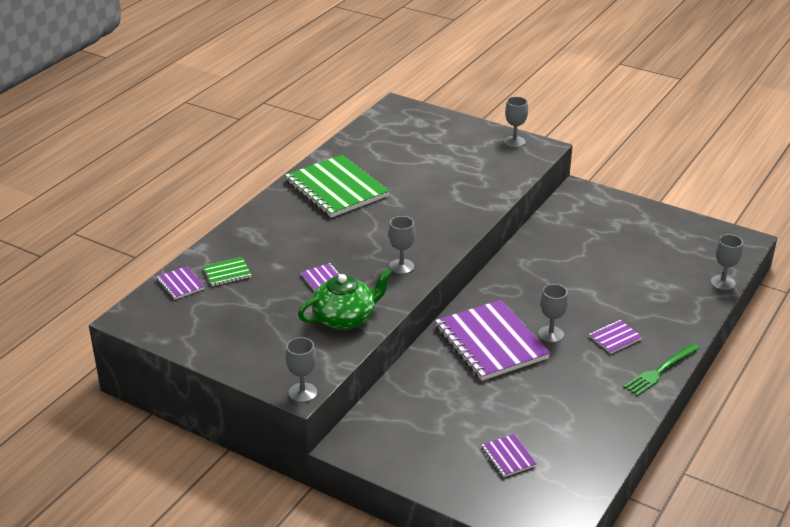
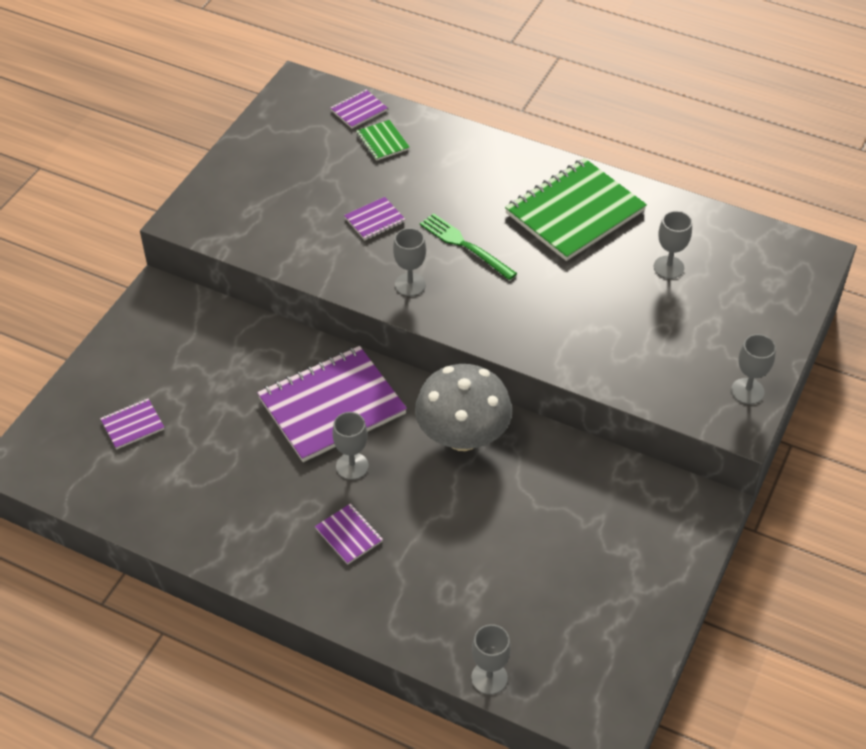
camera: 85 degrees right, 15 degrees up
grey goblet [286,337,317,403] -> grey goblet moved to [653,211,692,279]
green teapot [298,268,393,330] -> none
green fork [624,343,700,396] -> green fork moved to [420,213,517,280]
none -> grey mushroom [415,364,512,451]

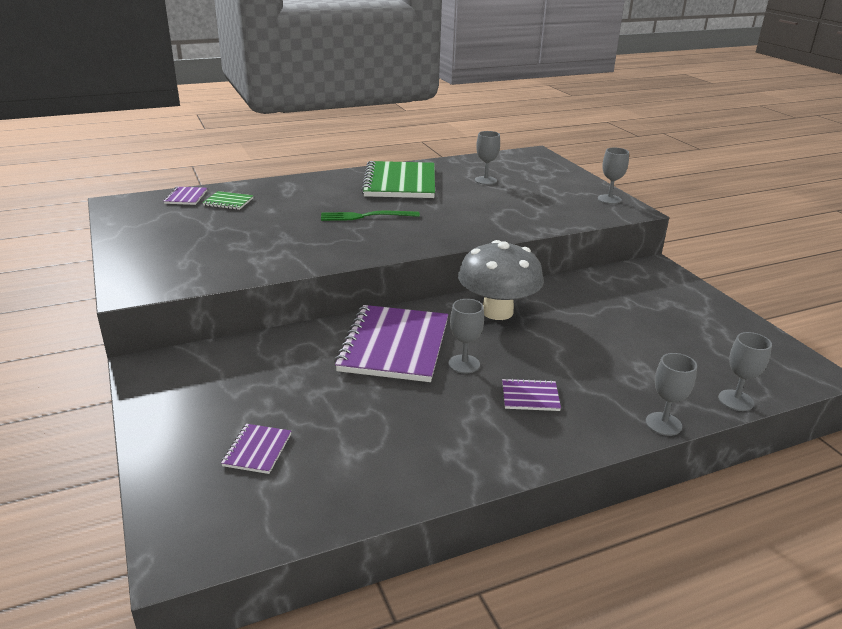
camera: 50 degrees left, 20 degrees down
purple notebook [344,197,406,240] -> none
grey goblet [393,228,426,296] -> grey goblet moved to [646,353,697,436]

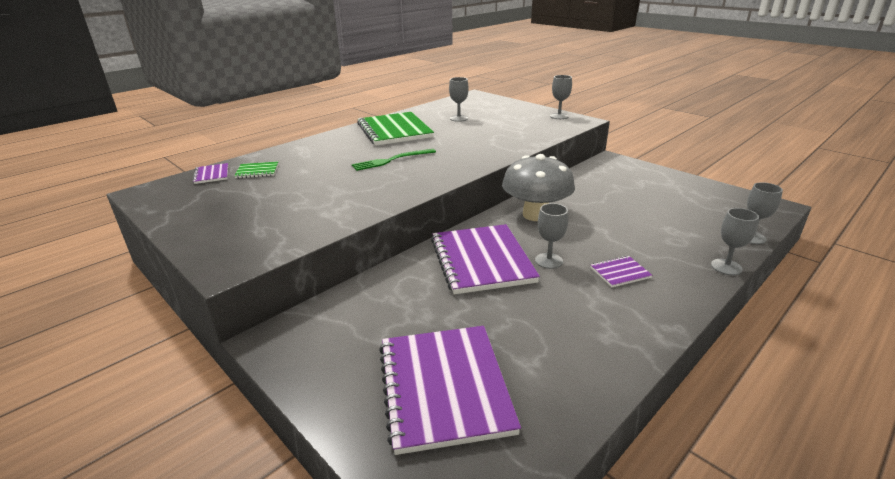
camera: 20 degrees left, 0 degrees up
purple notebook [221,424,291,474] -> purple notebook [379,326,521,455], size x2.30

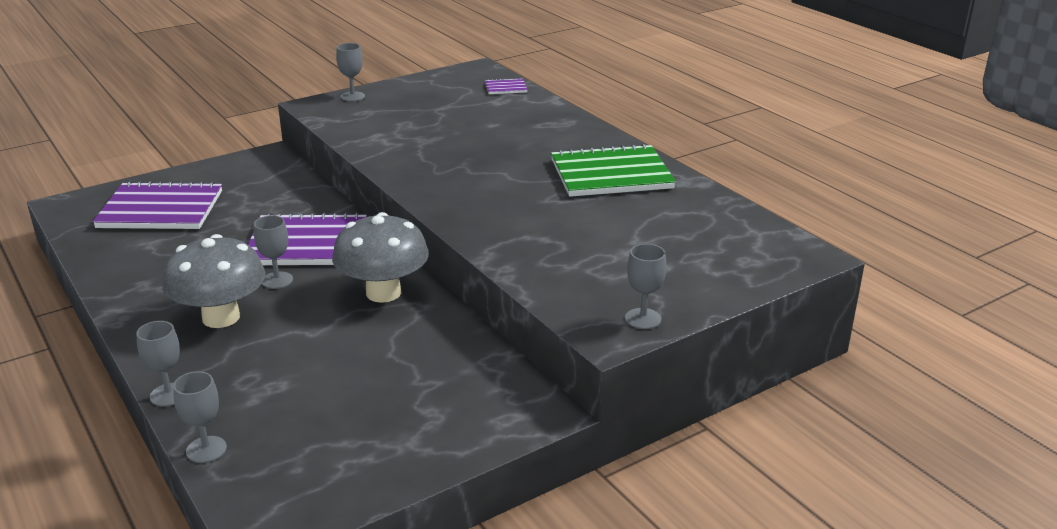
camera: 100 degrees right, 0 degrees up
green notebook [234,162,278,179] -> none
green fork [352,149,436,171] -> none
grey goblet [449,77,469,122] -> grey goblet moved to [336,43,365,102]
purple notebook [591,256,652,287] -> grey mushroom [162,234,266,328]

